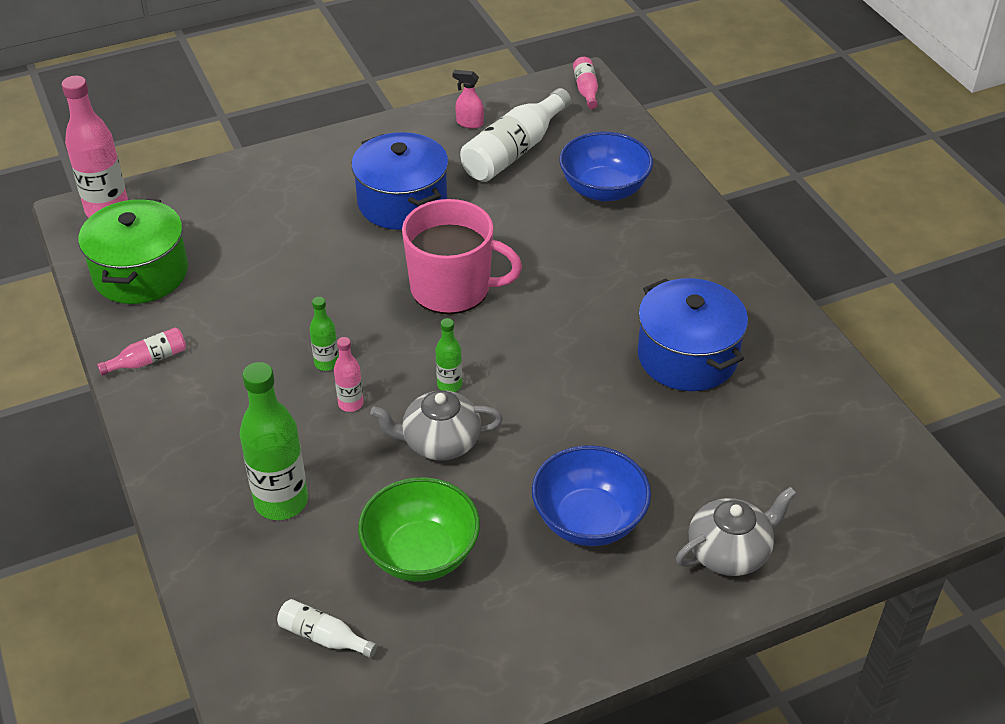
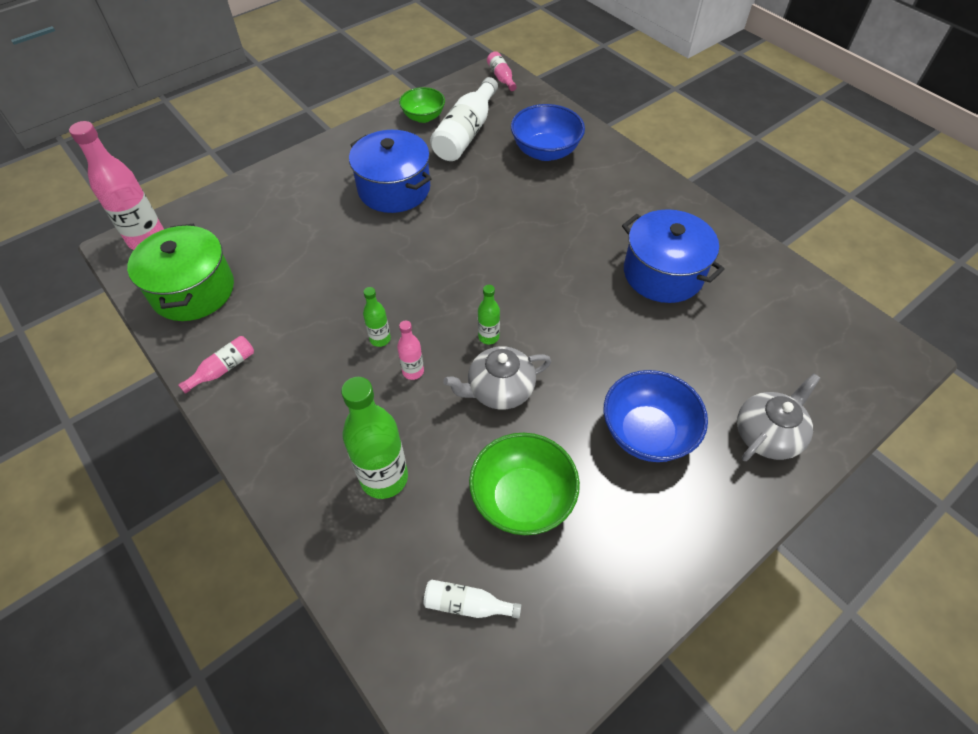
camera: 15 degrees left, 10 degrees up
pink mug [402,199,522,314] -> none
pink spray bottle [452,70,484,129] -> green bowl [399,87,445,123]

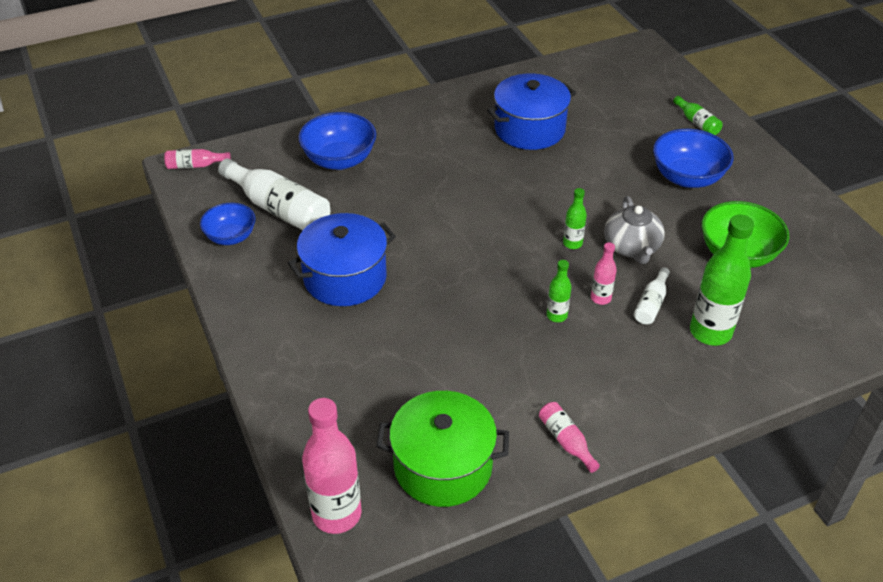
camera: 75 degrees left, 10 degrees down
green bowl [399,87,445,123] -> blue bowl [200,203,256,245]
white bottle [423,580,521,619] -> white bottle moved to [634,267,670,325]
grey teapot [737,373,820,461] -> green bottle [673,96,723,135]

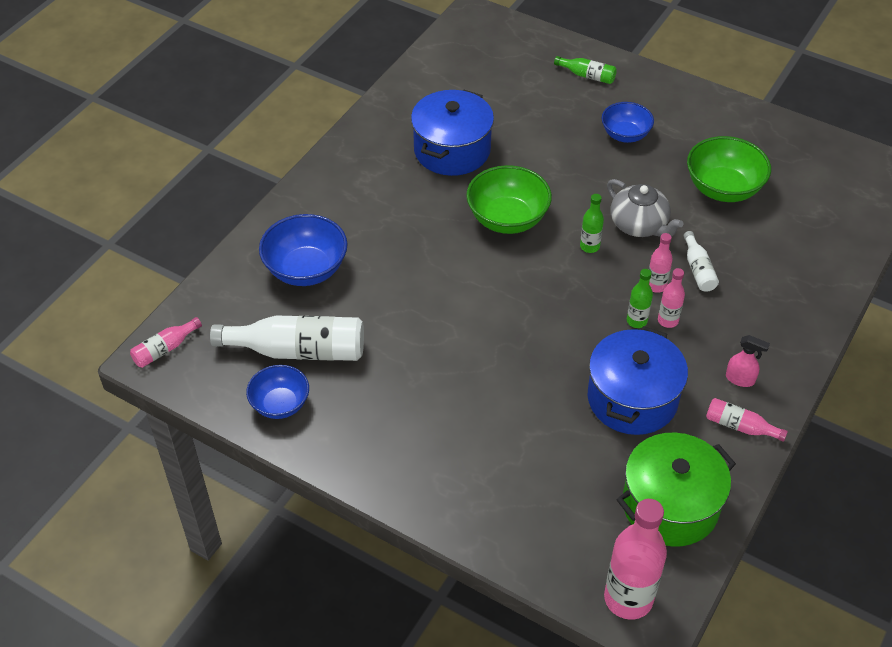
camera: 35 degrees left, 5 degrees up
blue pot [288,213,396,306] -> blue pot moved to [588,326,688,435]
blue bowl [653,129,734,188] -> blue bowl [602,102,654,143], size x0.66
green bottle [690,215,754,346] -> none
none -> green bowl [466,165,552,234]
none -> pink bottle [658,268,685,328]
none -> pink spray bottle [726,335,770,387]

